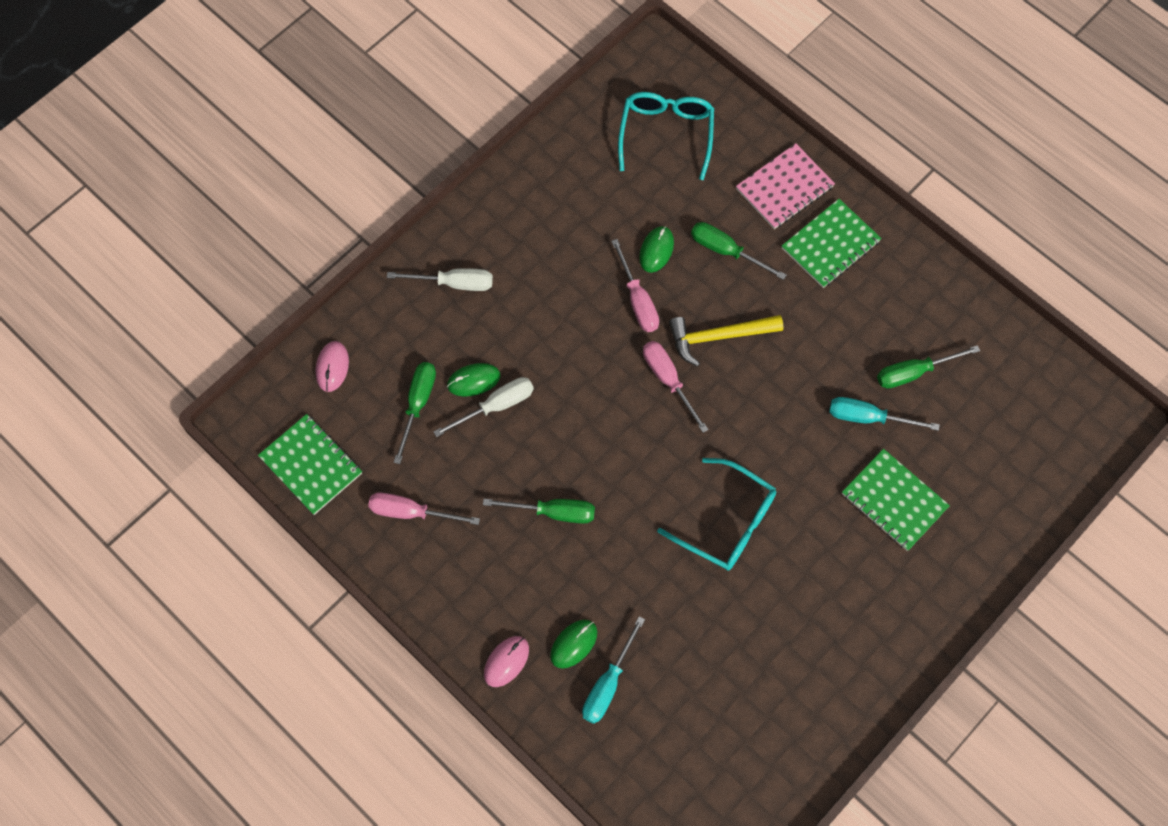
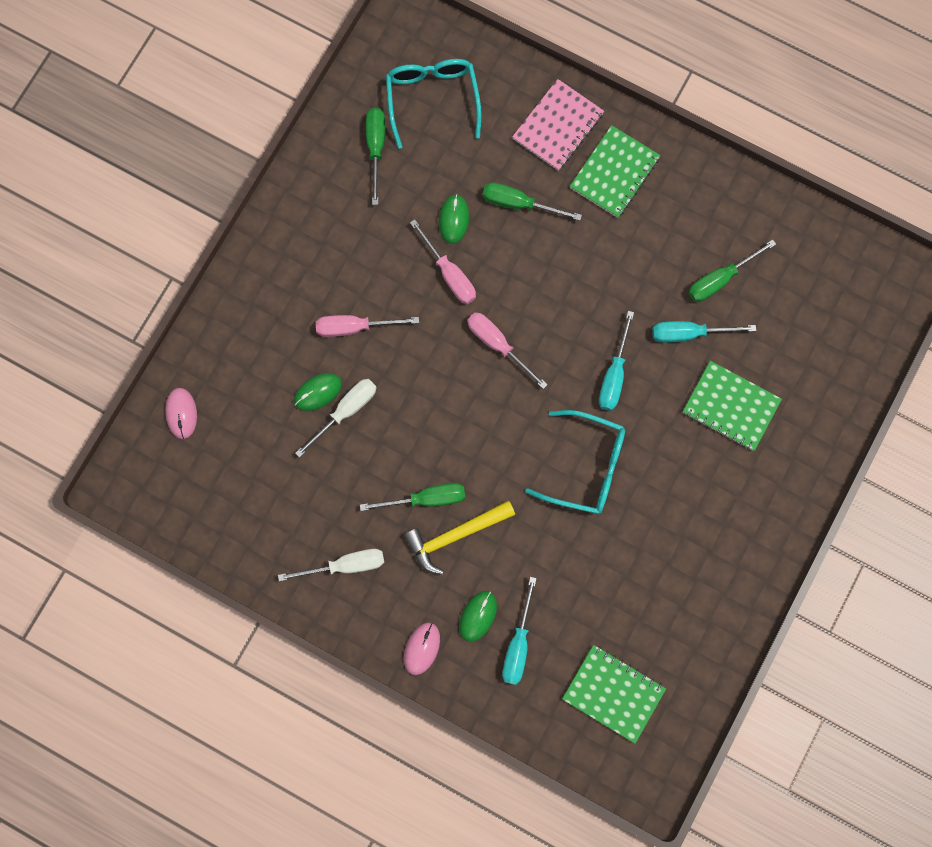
camera: 15 degrees left, 10 degrees up
green notebook [258,414,362,515] -> green notebook moved to [562,645,666,744]
pink screwdriver [368,492,480,525] -> pink screwdriver moved to [316,315,419,337]
white screwdriver [387,268,493,291] -> white screwdriver moved to [278,549,384,581]
green screwdriver [394,362,436,464] -> green screwdriver moved to [366,108,385,205]
yellow hammer [669,315,783,367] -> yellow hammer moved to [404,500,515,575]
none -> turquoise screwdriver [599,311,634,411]

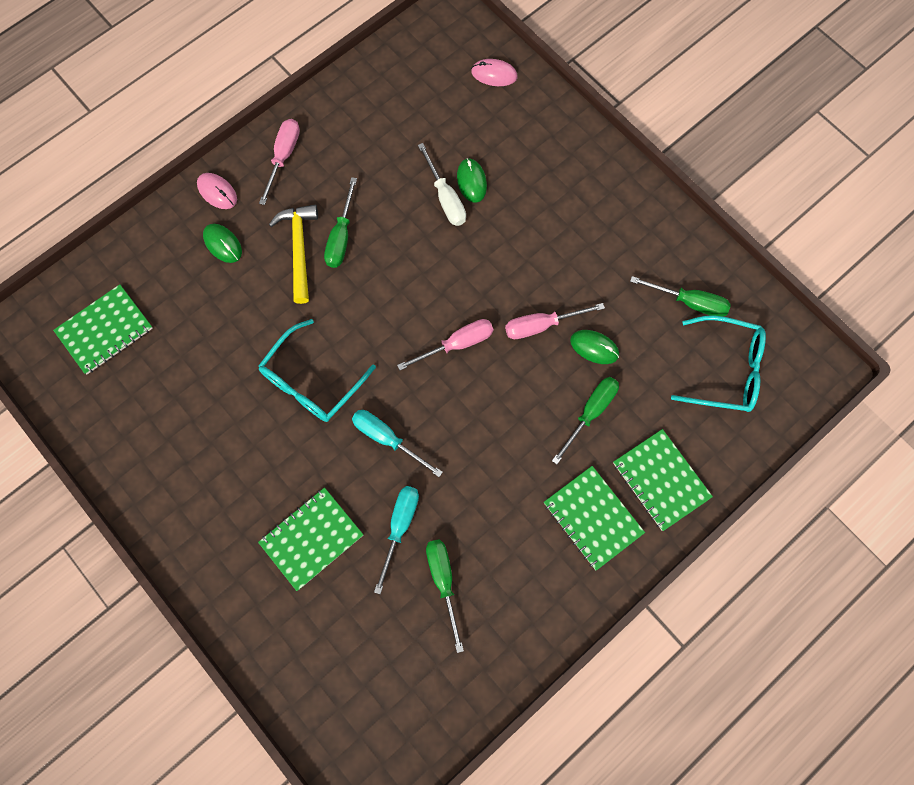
camera: 110 degrees right, 5 degrees down
white screwdriver [278,549,384,581] -> none
pink screwdriver [316,315,419,337] -> pink screwdriver moved to [259,119,300,205]
turquoise screwdriver [502,577,537,685] -> none
pink notebook [512,79,604,171] -> green notebook [613,429,713,531]

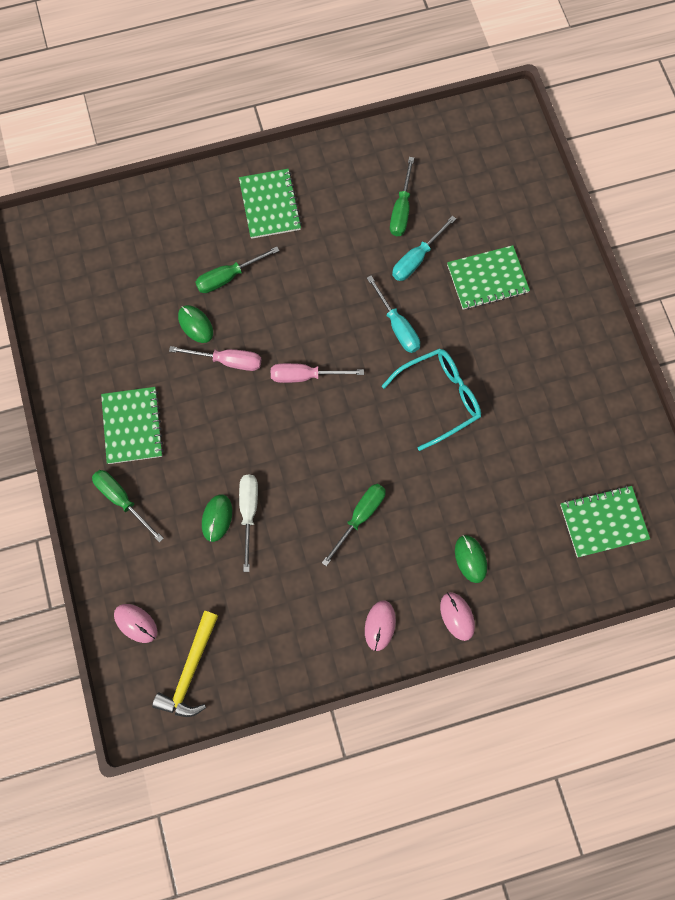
camera: 155 degrees left, 0 degrees up
pink screwdriver [259,119,300,205] -> pink mouse [365,601,396,651]
yellow hammer [269,205,318,304] -> yellow hammer moved to [152,611,218,717]
green notebook [613,429,713,531] -> green notebook moved to [101,387,164,464]
green screwdriver [630,276,731,317] -> green screwdriver moved to [92,470,164,543]
turquoise glasses [671,315,766,412] -> none

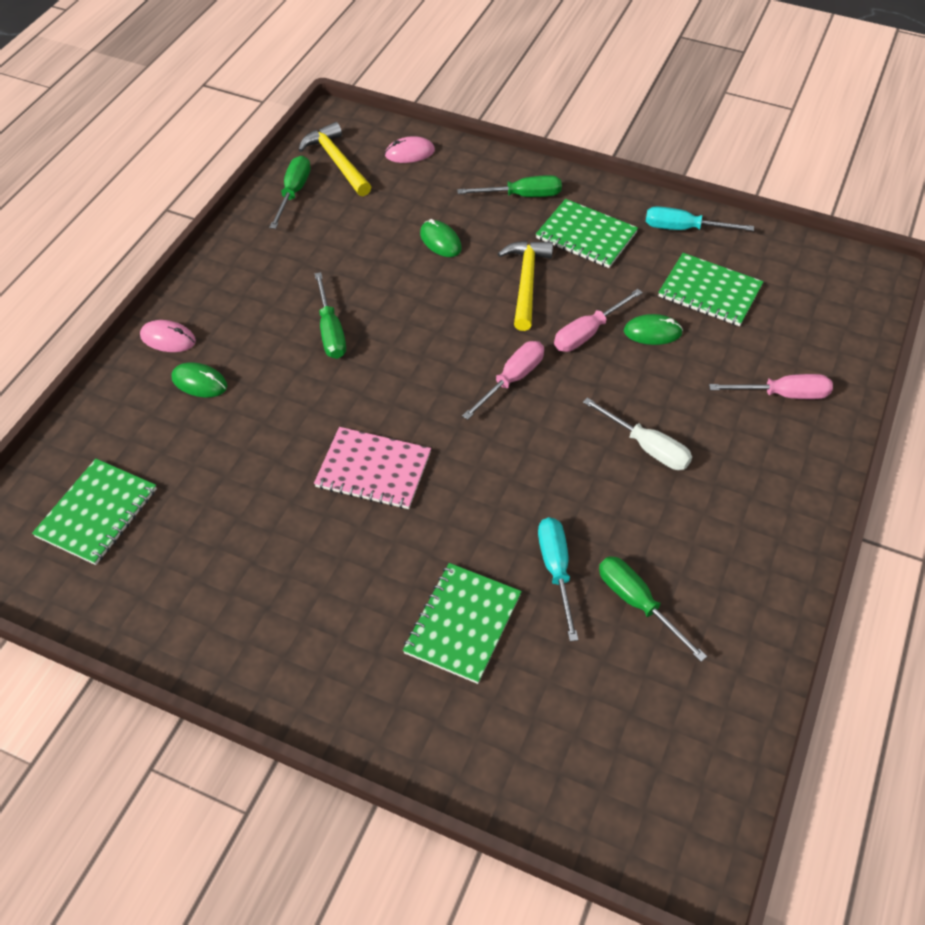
camera: 130 degrees right, 20 degrees down
green screwdriver [195,247,279,293] -> green screwdriver moved to [269,156,311,229]
green notebook [239,169,302,239] -> green notebook moved to [658,253,764,326]
white screwdriver [239,475,258,572] -> white screwdriver moved to [583,398,692,470]
pink mouse [365,601,396,651] -> none
turquoise screwdriver [367,276,420,353] -> turquoise screwdriver moved to [646,206,754,231]
turquoise glasses [382,348,481,451] -> pink notebook [314,427,431,509]
none -> yellow hammer [498,241,553,331]
none -> pink screwdriver [709,374,833,399]

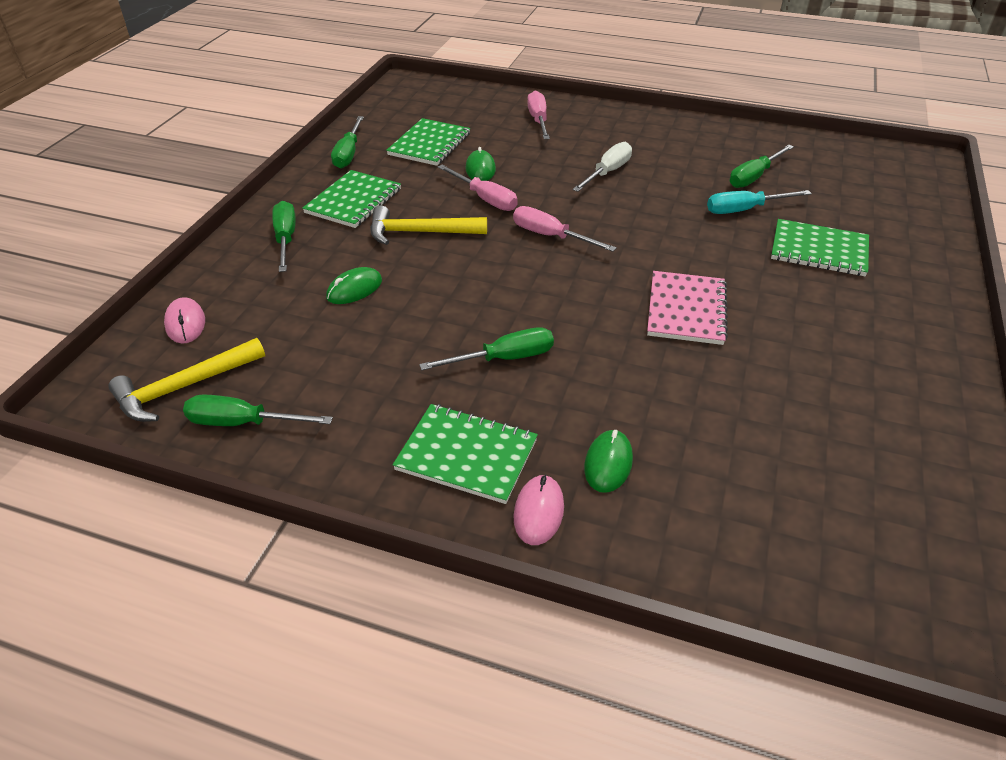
camera: 95 degrees left, 10 degrees down
green notebook [32,459,157,565] -> green notebook moved to [393,404,538,504]
turquoise screwdriver [646,206,754,231] -> green screwdriver [331,116,364,169]

